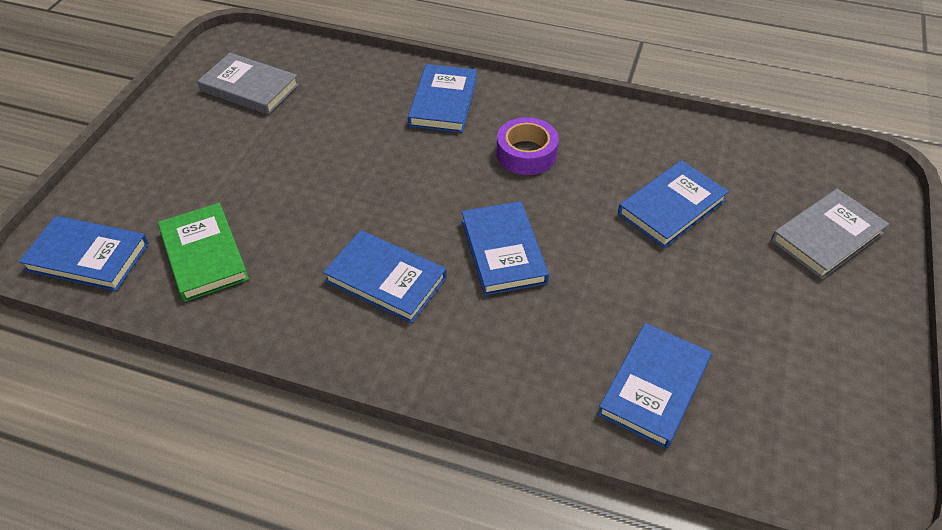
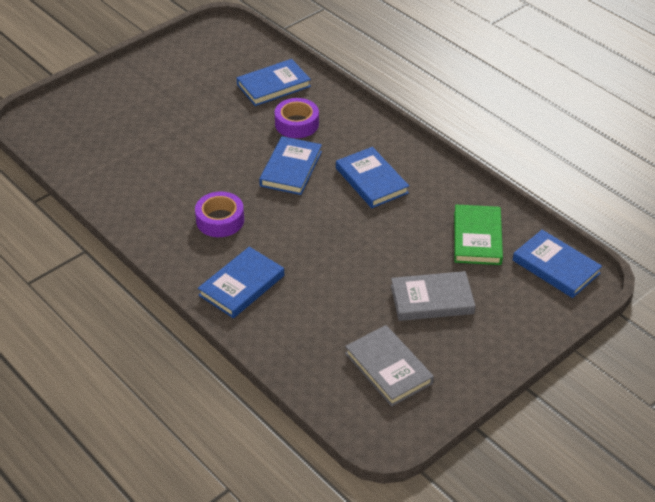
camera: 150 degrees left, 5 degrees down
blue book [618,160,729,248] -> none
grey book [771,189,889,279] -> grey book moved to [391,271,476,321]
none -> purple tape [275,98,319,138]

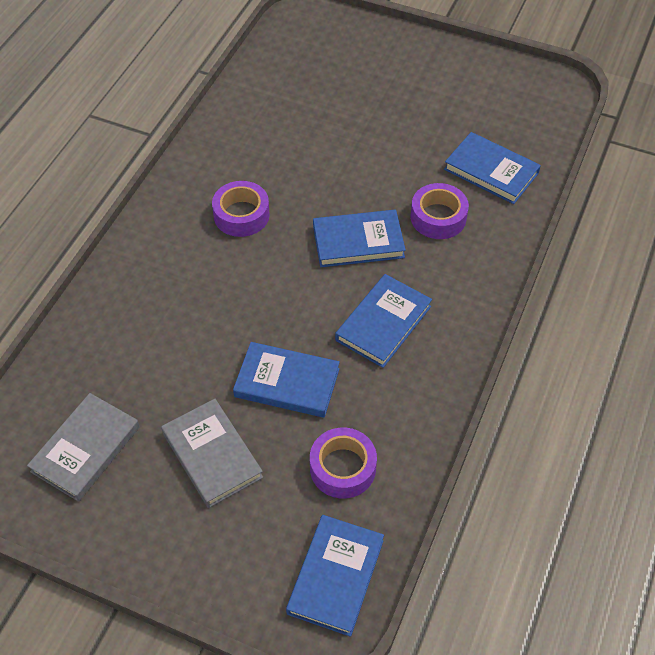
camera: 65 degrees right, 10 degrees up
blue book [198,247,284,318] -> blue book moved to [233,342,340,418]
green book [454,205,503,265] -> purple tape [310,428,377,498]

